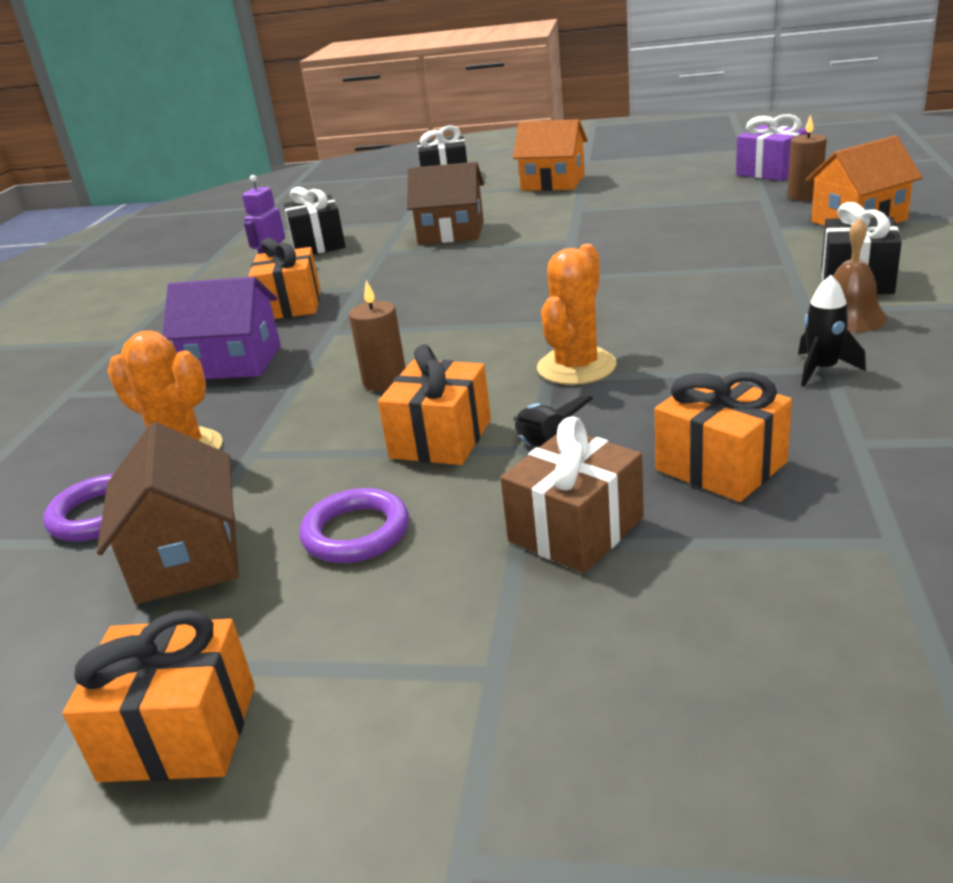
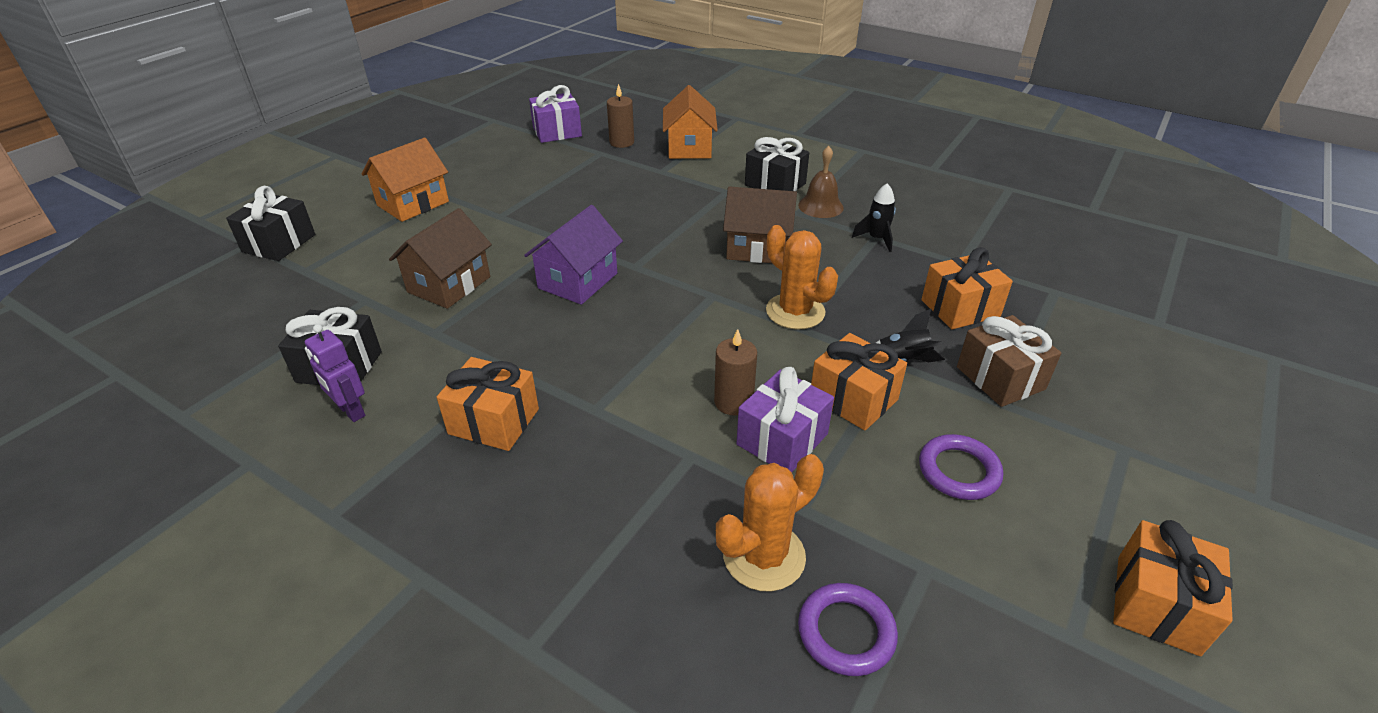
camera: 70 degrees left, 10 degrees up
brown house [97,422,239,604] -> brown house moved to [723,186,797,263]
purple house [163,277,281,379] -> purple house moved to [524,205,623,305]
none -> purple gift [737,367,834,472]

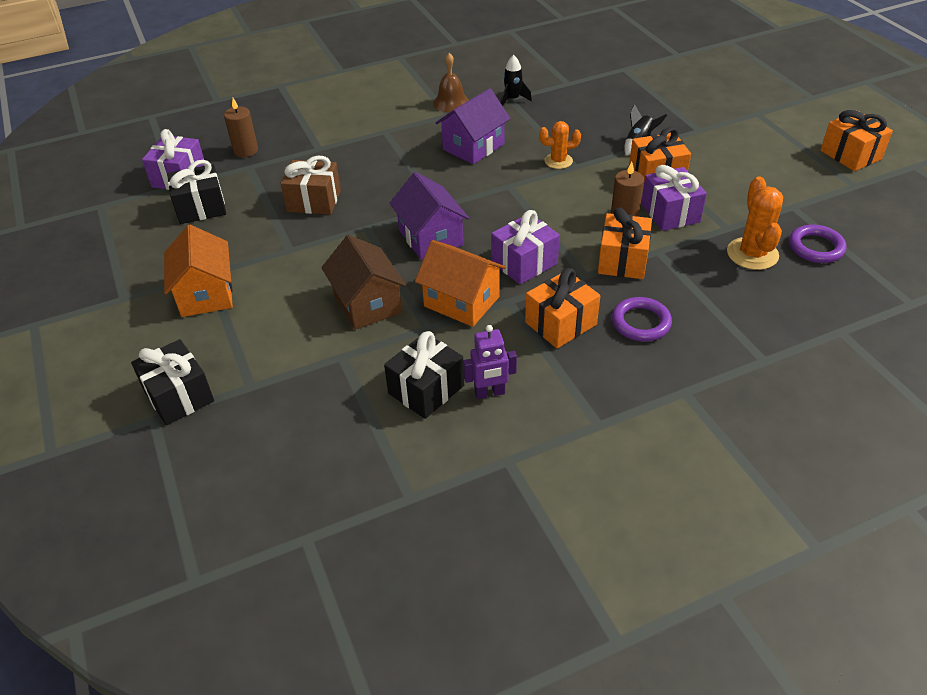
camera: 55 degrees left, 5 degrees up
orange house [663,85,718,159] -> orange house moved to [415,240,506,327]
brown house [723,186,797,263] -> purple house [436,88,511,164]
black gift [745,137,809,191] -> black gift moved to [167,160,226,224]
orange cactus [766,225,838,330] -> orange cactus [539,121,581,169], size x0.64
purple ring [919,434,1003,500] -> purple ring moved to [612,297,672,341]
orange gift [921,247,1013,329] -> orange gift moved to [598,208,652,279]
brown gift [957,315,1061,407] -> brown gift moved to [280,156,341,215]
none -> purple gift [491,210,560,284]

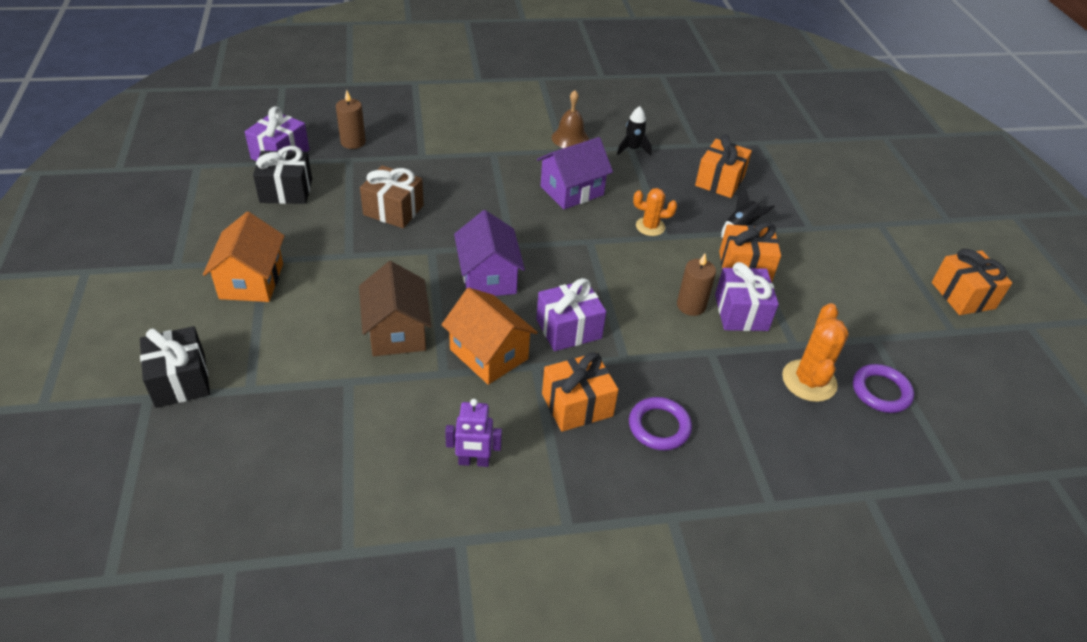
camera: 10 degrees right, 0 degrees up
black gift [384,331,464,419] -> none
orange gift [598,208,652,279] -> orange gift moved to [695,134,752,198]

